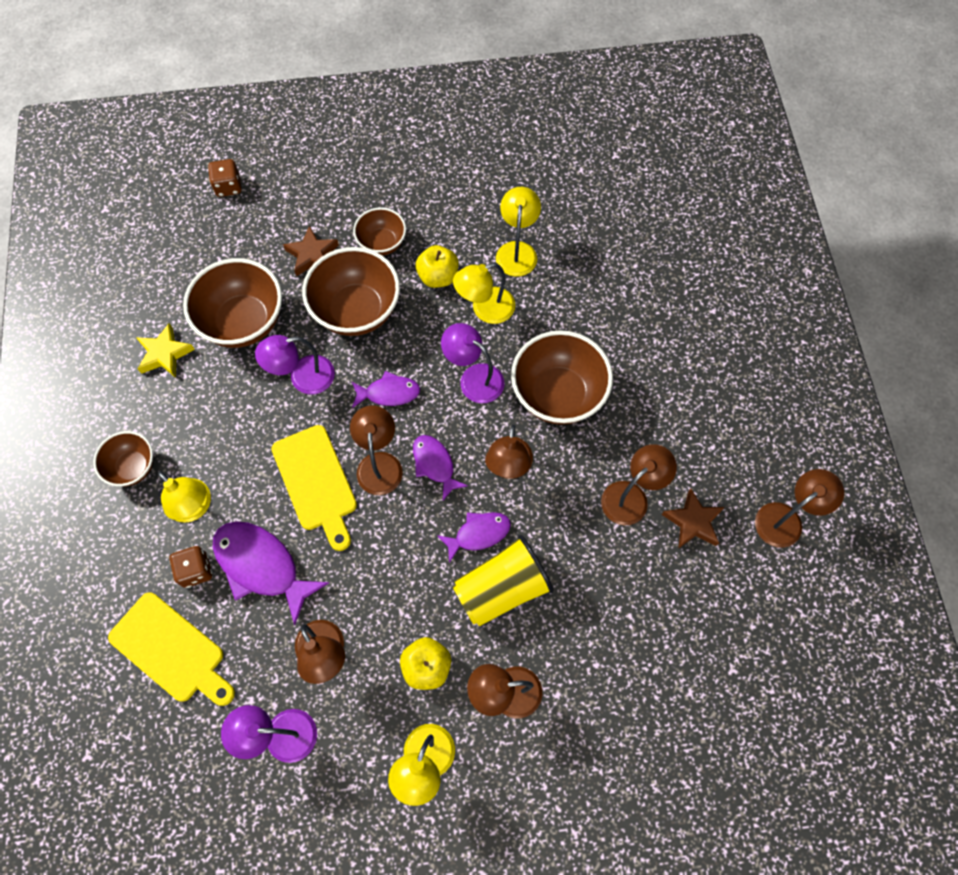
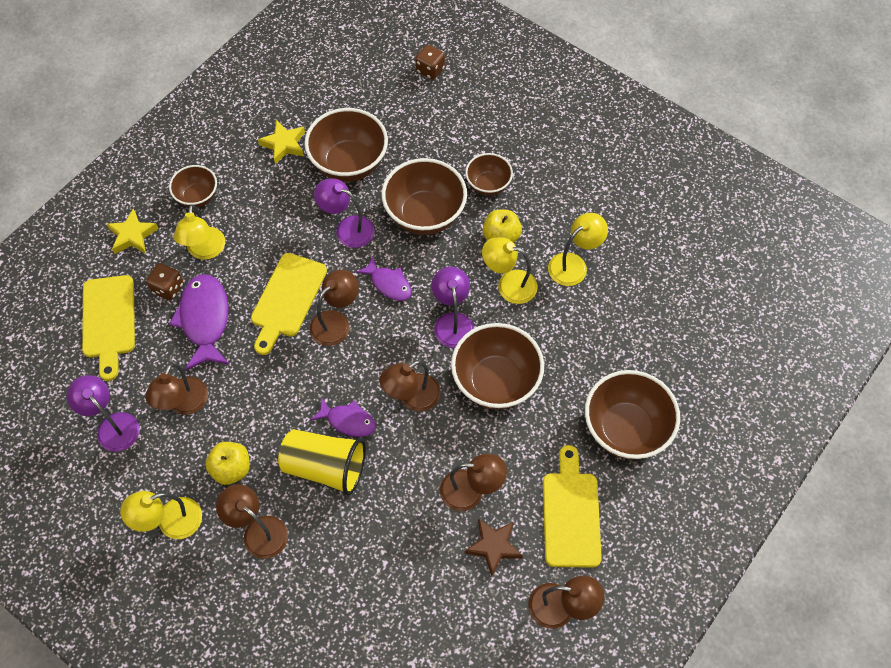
camera: 45 degrees right, 5 degrees down
brown star [283,226,339,277] -> none
purple fish [413,435,468,500] -> none
none -> yellow star [107,208,159,254]
none -> yellow cutting board [543,445,602,568]
none -> brown bowl [585,370,680,459]

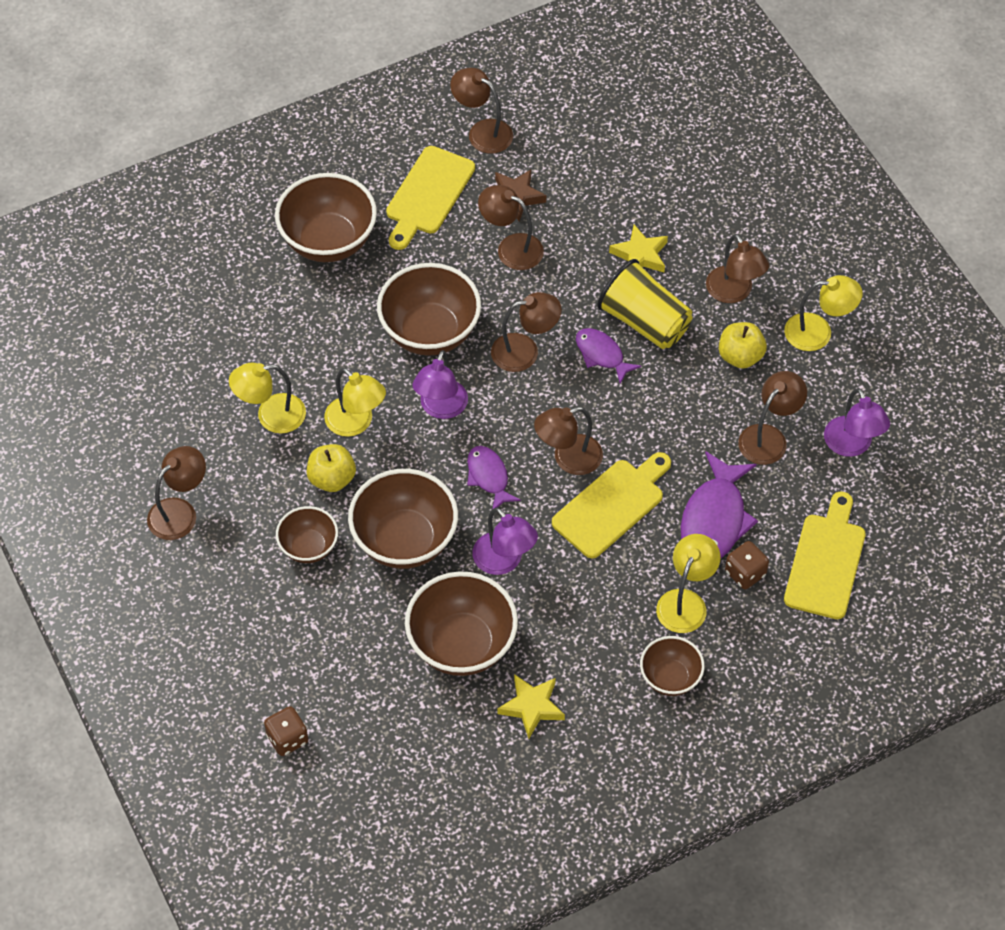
camera: 155 degrees left, 5 degrees down
yellow star [107,208,159,254] -> yellow star moved to [609,225,668,272]
none -> brown lamp [147,446,206,540]

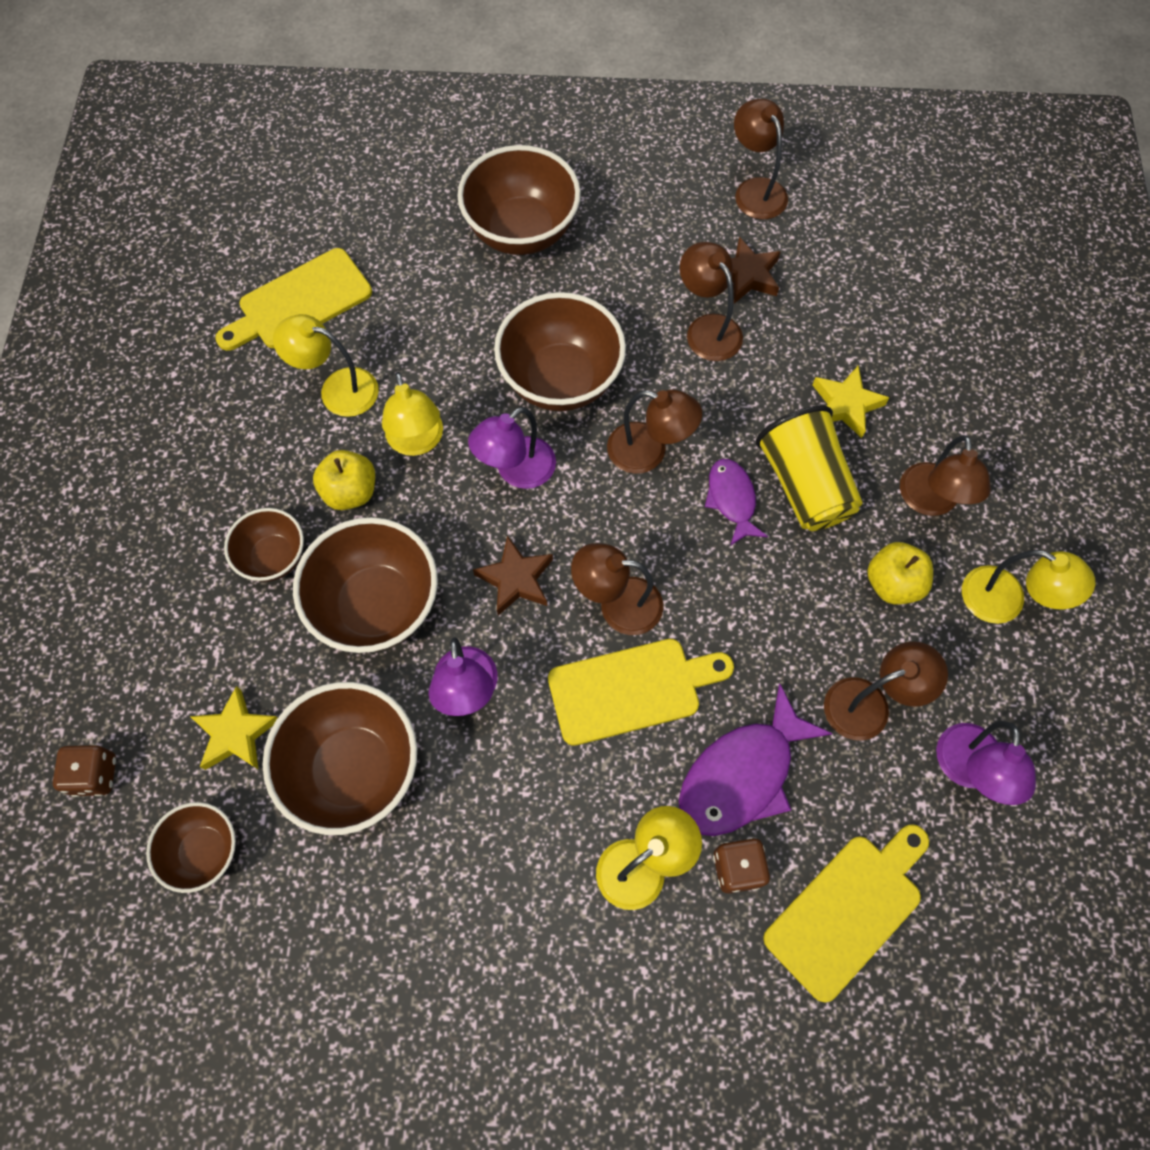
camera: 30 degrees right, 10 degrees up
brown lamp [147,446,206,540] -> none
yellow cutting board [386,146,475,250] -> yellow cutting board moved to [215,248,372,351]
purple fish [467,446,521,508] -> brown star [473,535,553,615]
yellow star [498,674,565,739] -> yellow star moved to [190,686,278,770]
brown bowl [640,636,705,696] -> brown bowl moved to [146,802,236,893]

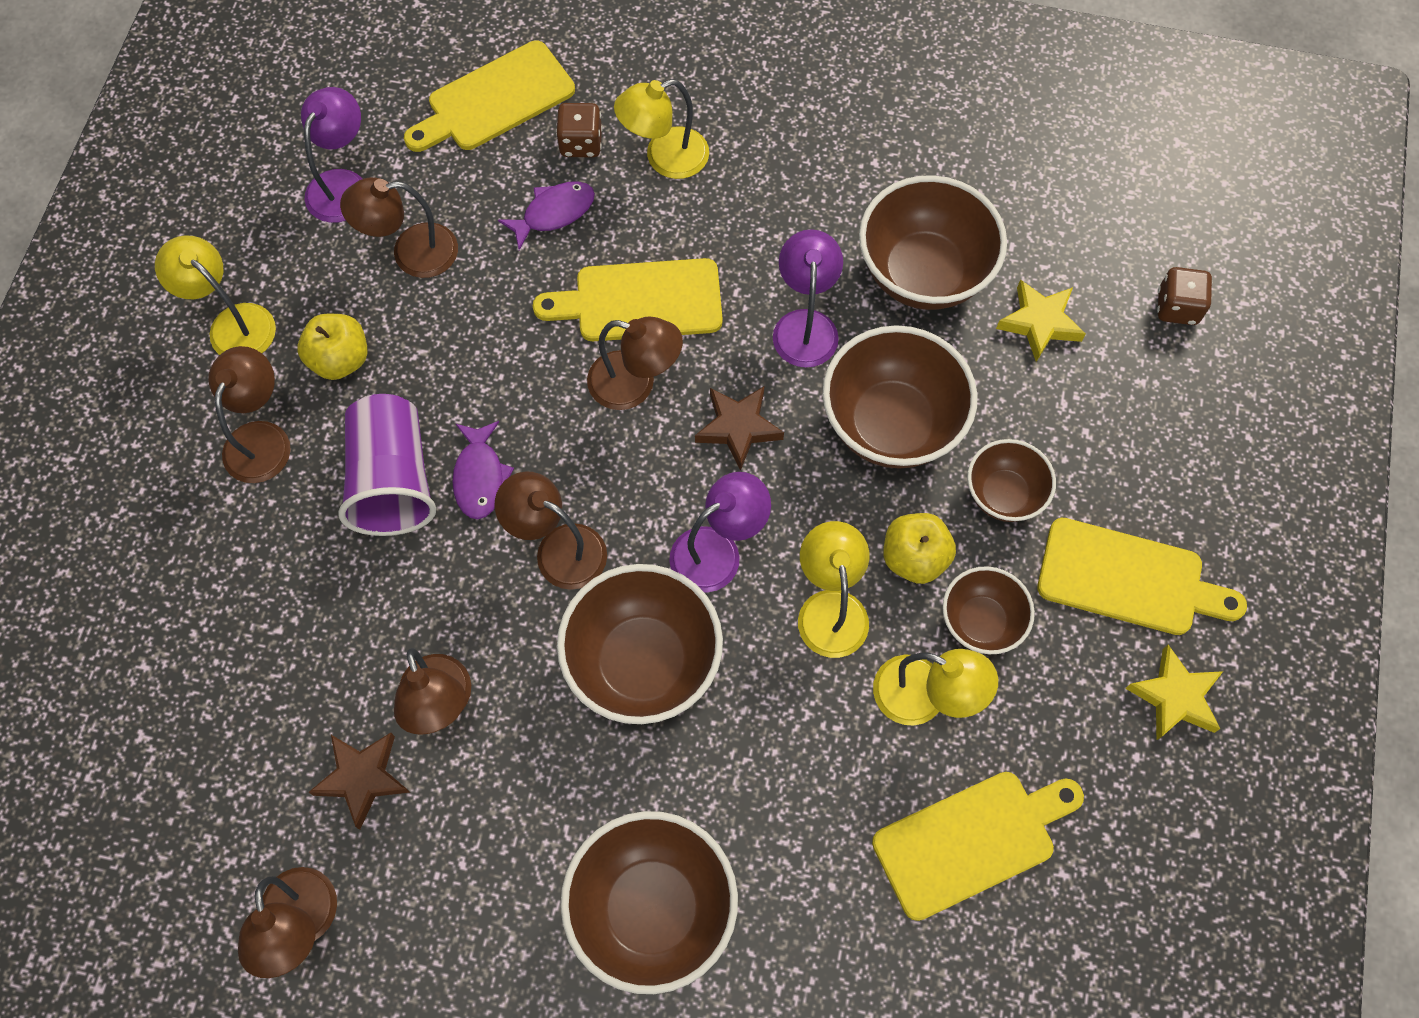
camera: 170 degrees left, 0 degrees up
brown bowl [146,802,236,893] -> brown bowl moved to [942,566,1035,654]
purple fish [679,683,833,836] -> purple fish [498,181,595,250], size x0.59
yellow cup [756,405,863,531] -> purple cup [338,394,436,536]
yellow star [812,365,889,438] -> yellow star moved to [1125,645,1223,741]
none -> yellow cutting board [1037,518,1247,635]

